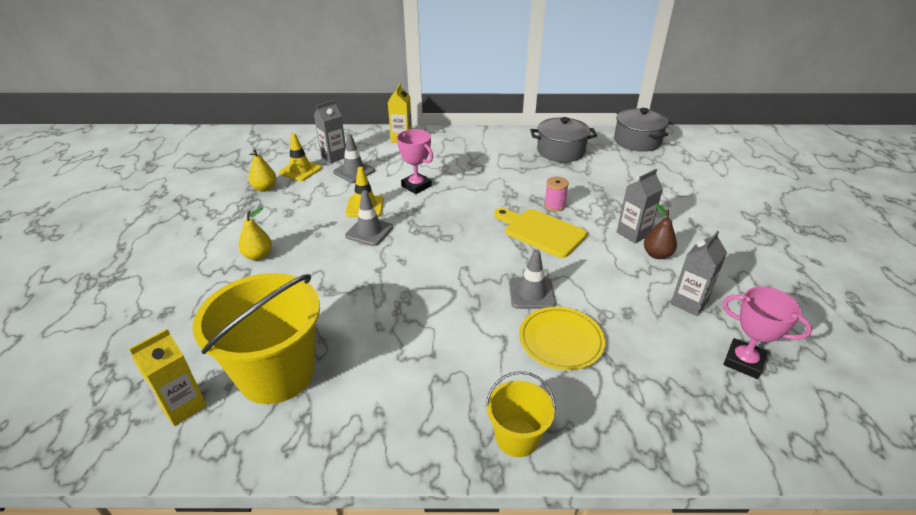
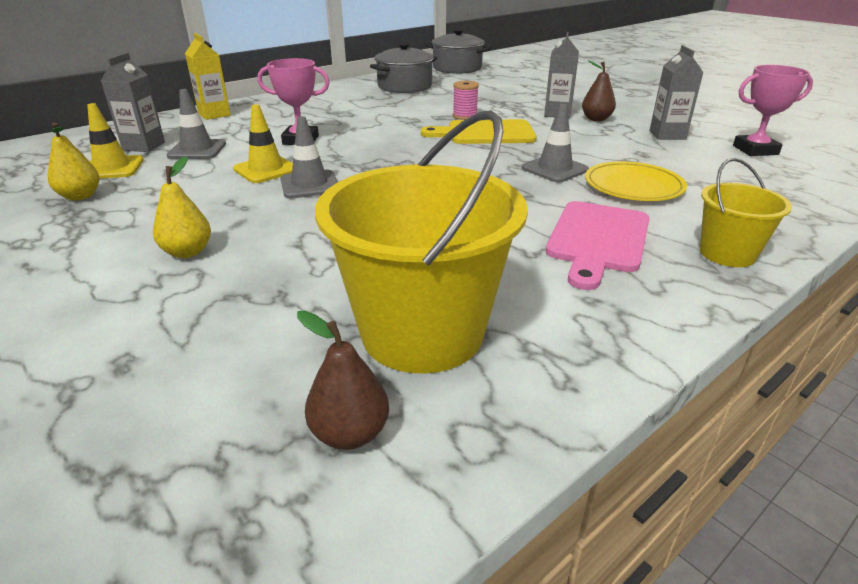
camera: 40 degrees left, 5 degrees down
yellow carton [129,329,207,426] -> brown pear [297,310,389,450]
none -> pink cutting board [546,201,650,290]

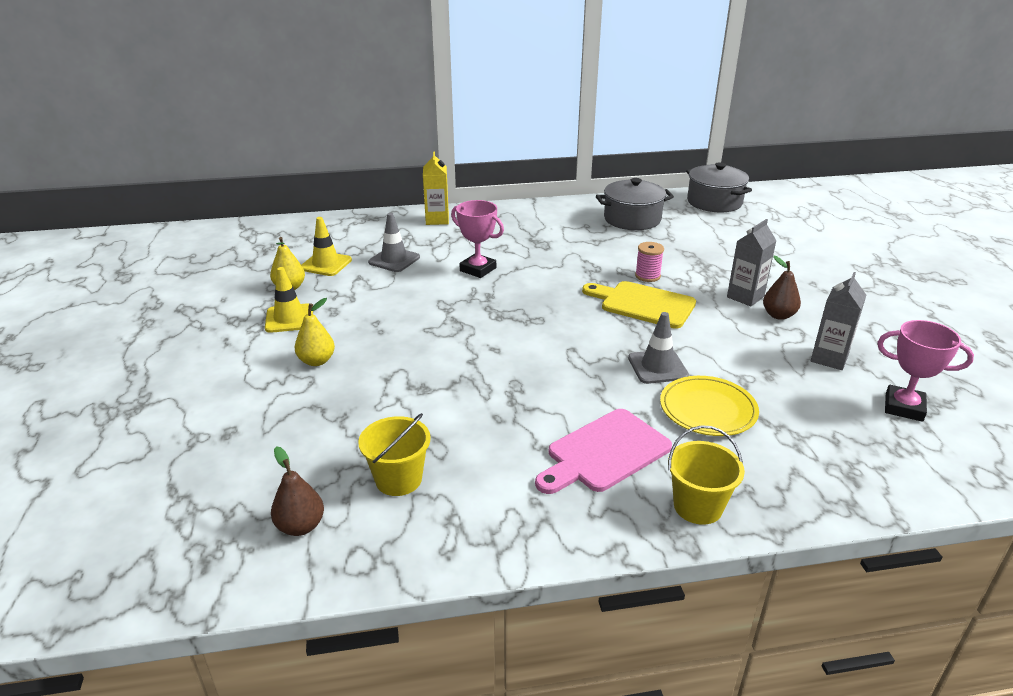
camera: 30 degrees right, 0 degrees up
grey carton [101,53,165,152] -> none
yellow traffic cone [233,104,293,183] -> yellow traffic cone moved to [265,267,313,333]
grey traffic cone [280,116,338,198] -> none
yellow bucket [315,110,528,374] -> yellow bucket [358,413,431,496], size x0.52

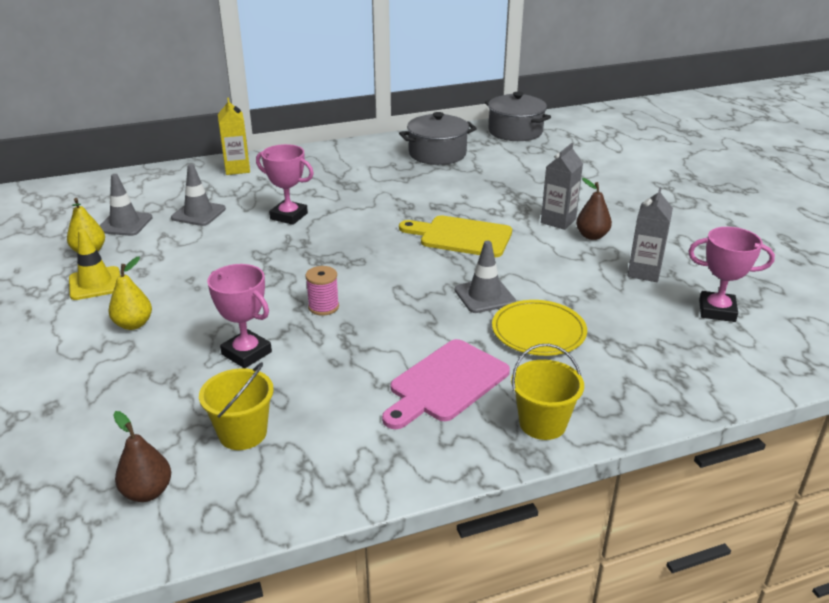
camera: 10 degrees left, 0 degrees up
yellow traffic cone [301,217,352,276] -> grey traffic cone [99,174,153,236]
pink spool [635,242,664,282] -> pink spool moved to [306,266,339,316]
none -> pink trophy [207,264,272,368]

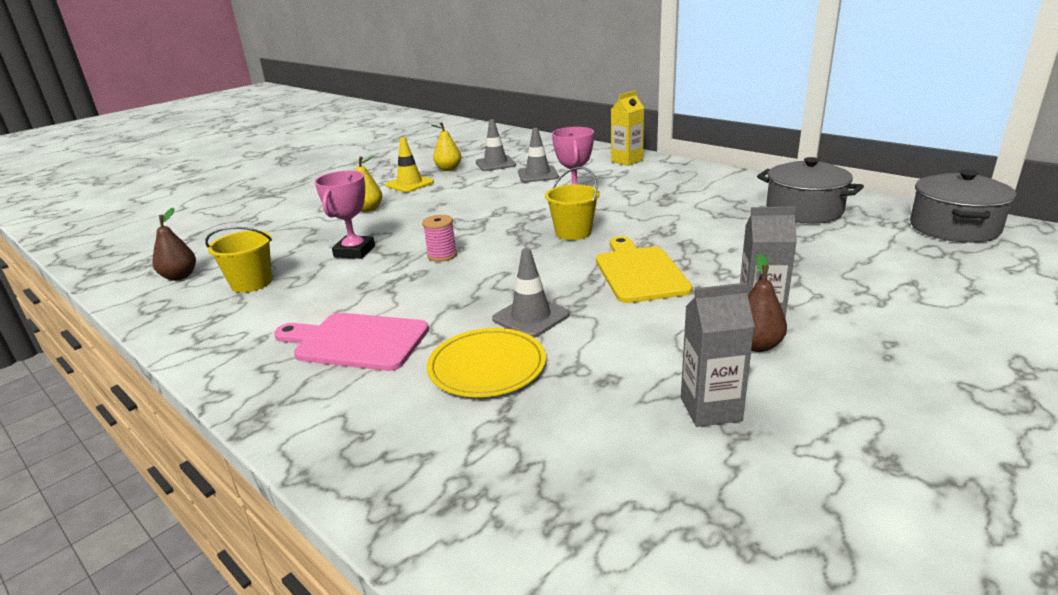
camera: 65 degrees right, 5 degrees down
yellow bucket [511,344,584,440] -> yellow bucket moved to [545,167,600,240]
pink trophy [688,227,775,322] -> none

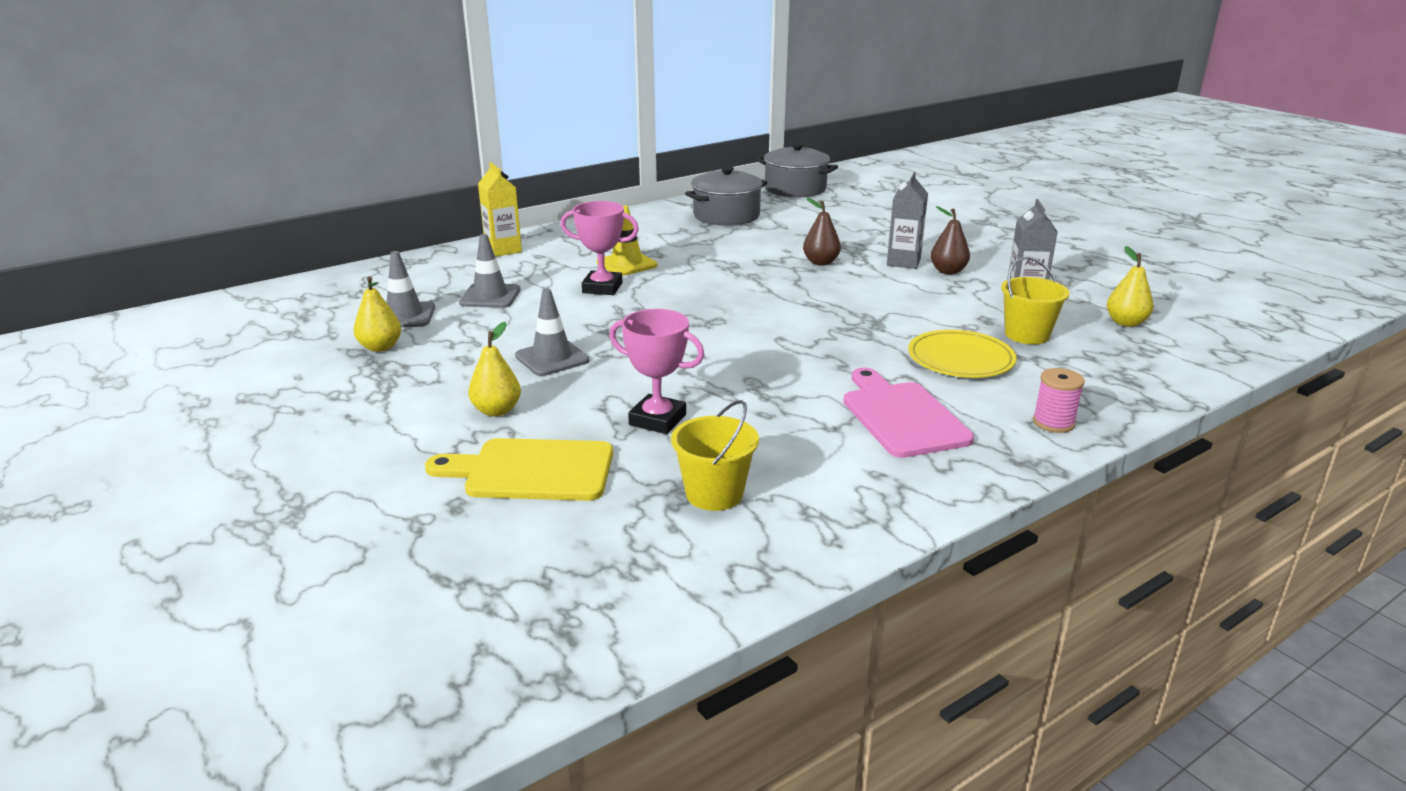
camera: 80 degrees left, 0 degrees up
brown pear [153,208,196,281] -> brown pear moved to [803,198,841,266]
pink cutting board [274,313,429,371] -> pink cutting board turned 135 degrees clockwise [843,368,974,458]
yellow traffic cone [385,137,434,193] -> yellow traffic cone moved to [597,205,657,276]
pink spool [422,215,457,262] -> pink spool moved to [1033,368,1085,433]
grey traffic cone [492,248,569,338] -> grey traffic cone moved to [515,289,589,376]
yellow bucket [545,167,600,240] -> yellow bucket moved to [1001,257,1070,344]
yellow cutting board [596,236,693,303] -> yellow cutting board moved to [425,438,613,501]
none -> yellow pear [1107,246,1154,327]

